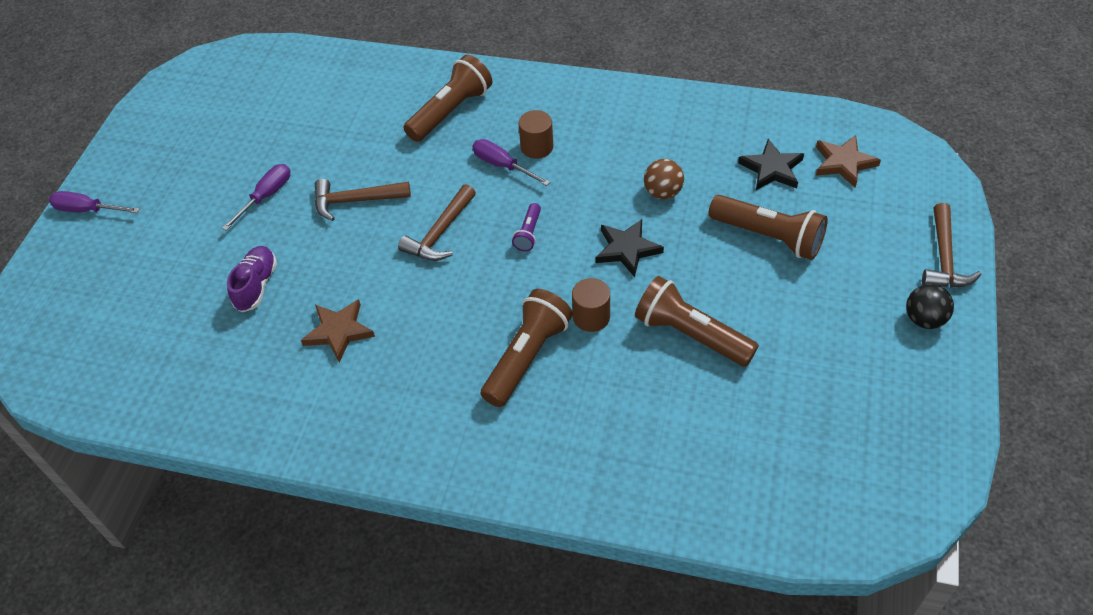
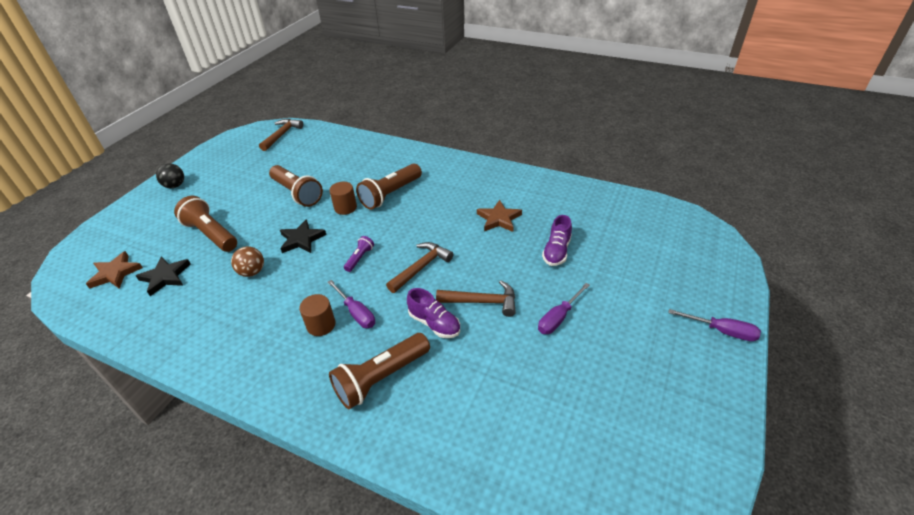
camera: 170 degrees left, 10 degrees down
brown hammer [922,203,982,288] -> brown hammer moved to [259,119,303,151]
none -> purple shoe [407,288,460,338]

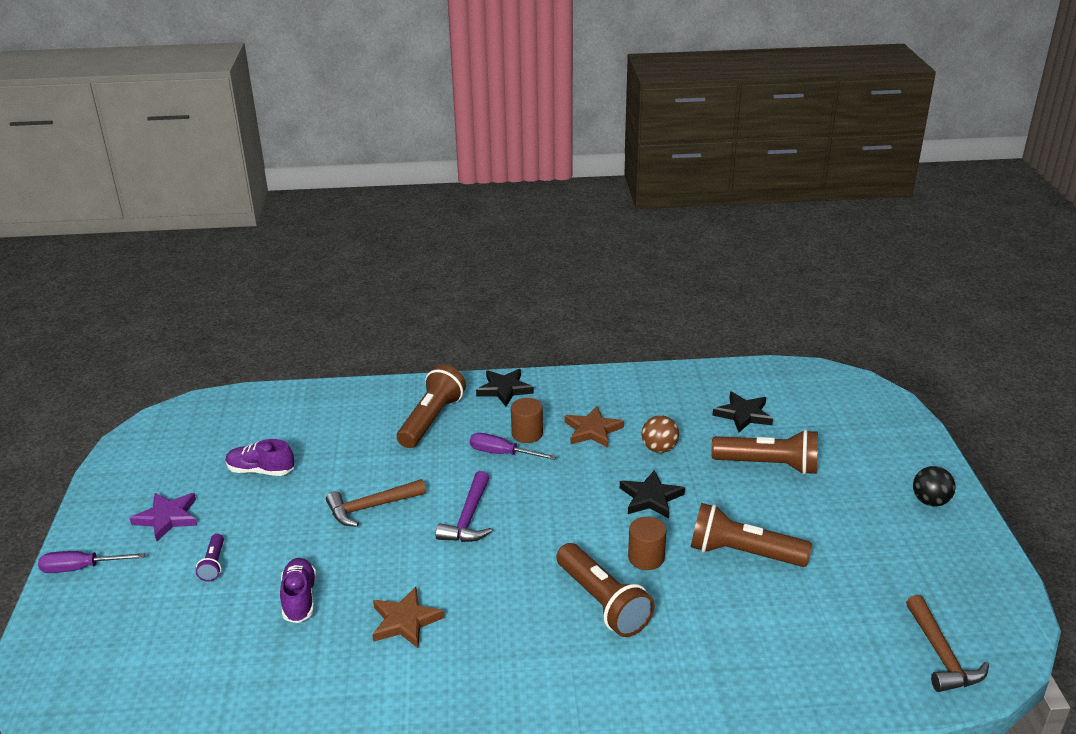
camera: 150 degrees right, 10 degrees down
brown star [86,251,143,289] -> brown star moved to [564,406,624,448]
purple flashlight [344,236,374,272] -> purple flashlight moved to [196,534,224,581]
brown flashlight [356,163,422,210] -> brown flashlight turned 135 degrees clockwise [556,543,655,637]
brown hammer [386,242,454,293] -> purple hammer [435,471,492,542]
purple shoe [407,288,460,338] -> purple shoe moved to [226,439,294,476]
purple screwdriver [538,283,590,334] -> none
none -> purple star [130,493,197,541]
none -> black star [476,369,534,407]

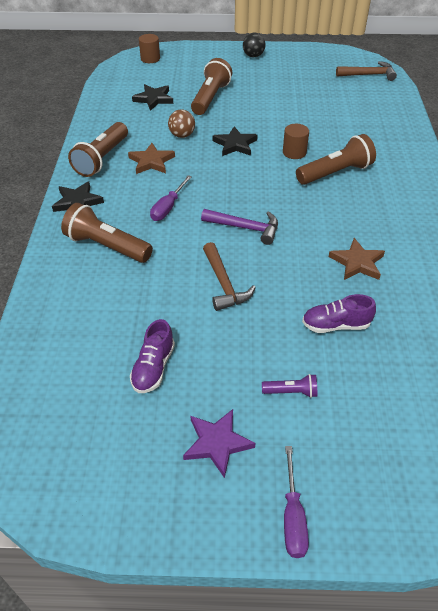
camera: 85 degrees left, 15 degrees up
brown cylinder [511,398,543,443] -> brown cylinder moved to [139,34,160,63]
brown flashlight [691,503,812,567] -> brown flashlight moved to [68,122,128,177]

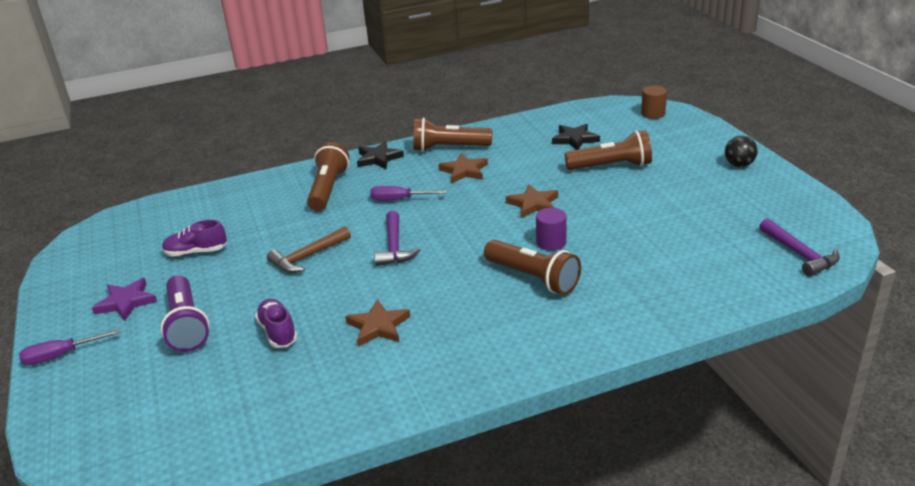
camera: 70 degrees right, 15 degrees down
brown ball [168,110,195,138] -> none
black star [213,126,258,156] -> brown star [506,184,558,218]
purple flashlight [262,374,317,398] -> purple flashlight [160,275,210,352], size x2.03
brown cylinder [283,124,309,159] -> purple cylinder [536,208,567,251]
brown hammer [336,61,397,81] -> purple hammer [759,218,840,276]

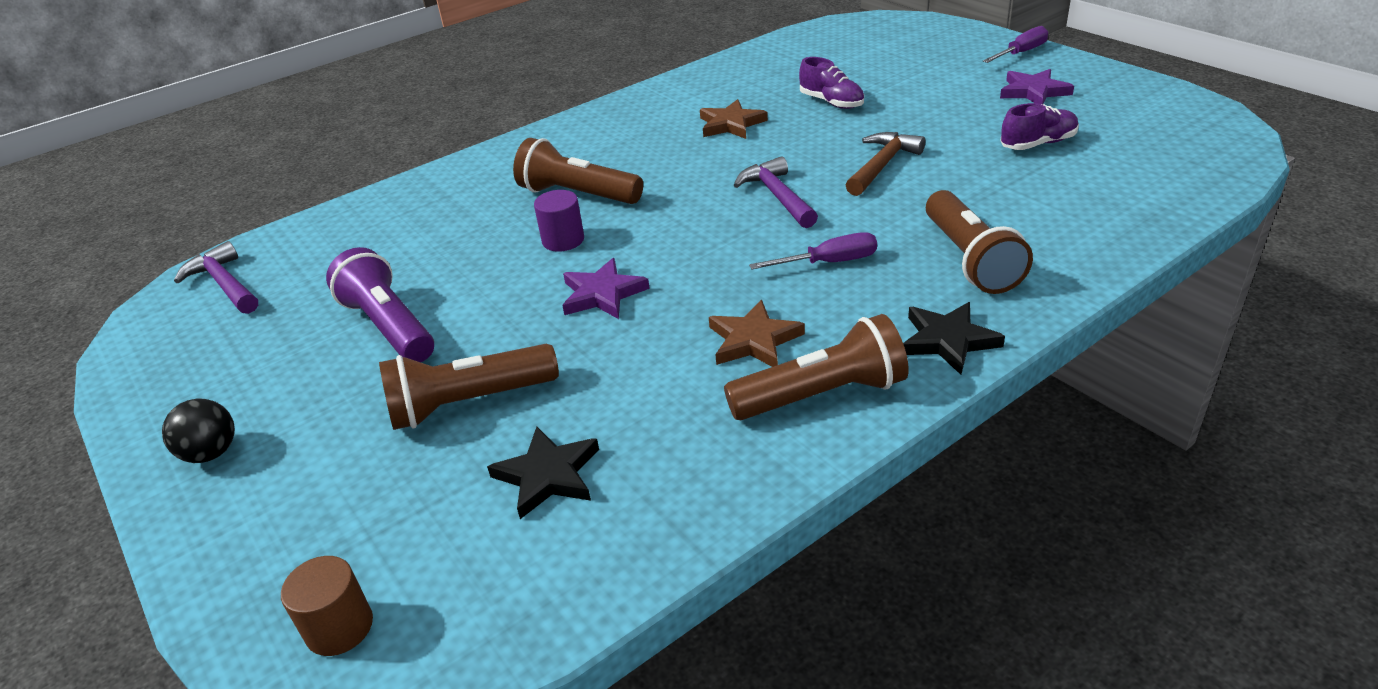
camera: 165 degrees right, 5 degrees up
purple flashlight [160,275,210,352] -> purple flashlight moved to [326,247,434,362]
brown star [506,184,558,218] -> purple star [562,258,650,319]

